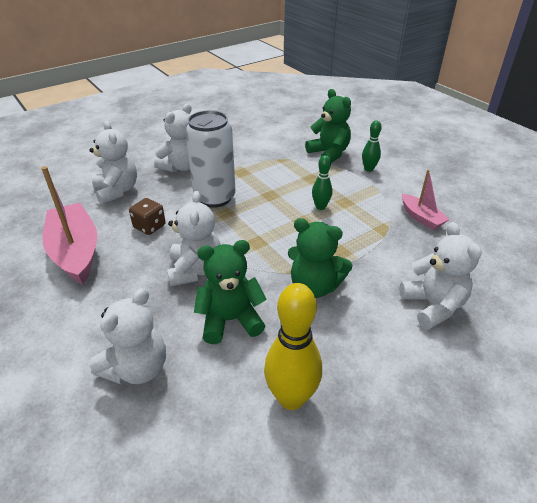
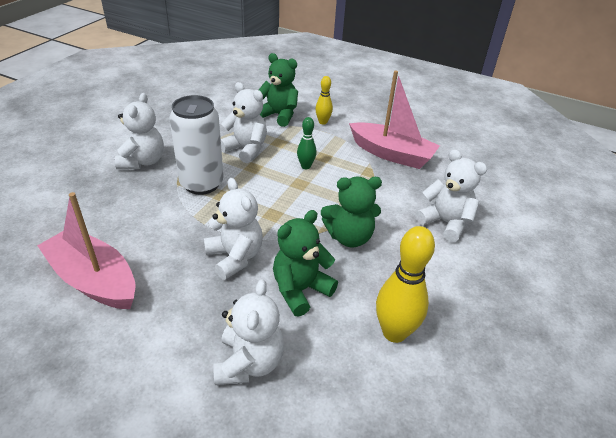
camera: 30 degrees left, 0 degrees up
white teddy bear [89,121,137,204] -> white teddy bear moved to [221,82,267,163]
brown dice [129,198,166,235] -> none
green bowling pin [362,120,382,172] -> yellow bowling pin [315,76,333,125]
pink boat [402,169,450,230] -> pink boat [349,71,440,169], size x1.84

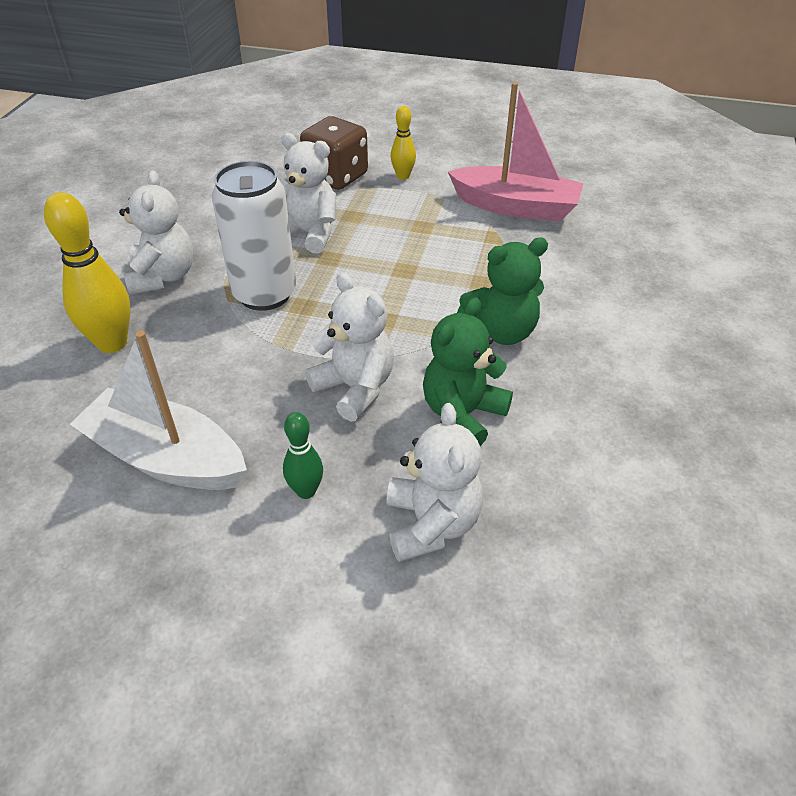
camera: 10 degrees left, 5 degrees up
pink boat [37,192,136,309] -> white boat [70,331,247,490]
green teddy bear [259,53,298,127] -> brown dice [300,116,368,190]
green bowling pin [297,117,317,169] -> green bowling pin moved to [283,412,323,499]
yellow bowling pin [376,226,435,343] -> yellow bowling pin moved to [44,192,131,353]
white teddy bear [415,149,487,242] -> none

